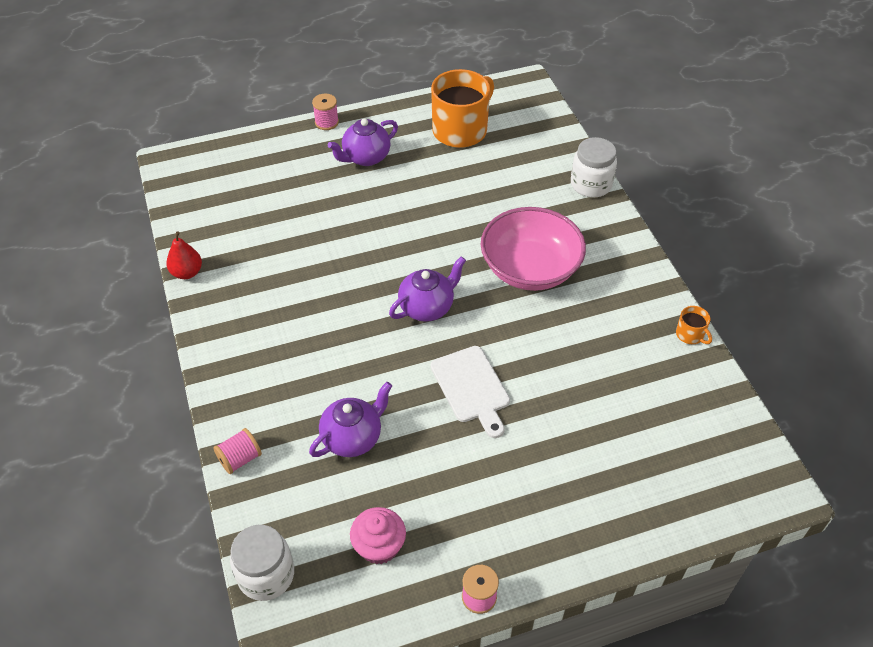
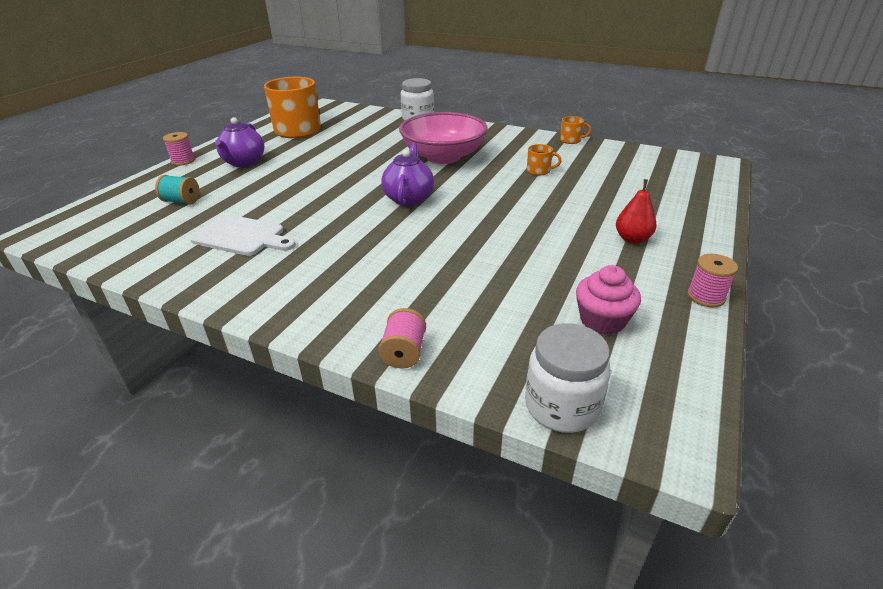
camera: 45 degrees left, 15 degrees down
red pear [166,231,202,279] -> red pear moved to [616,179,657,244]
purple teapot [309,382,392,457] -> none
white cutting board [431,346,510,438] -> white cutting board moved to [190,214,296,256]
none -> turquoise spool [155,175,200,204]
none -> orange mug [527,144,561,175]

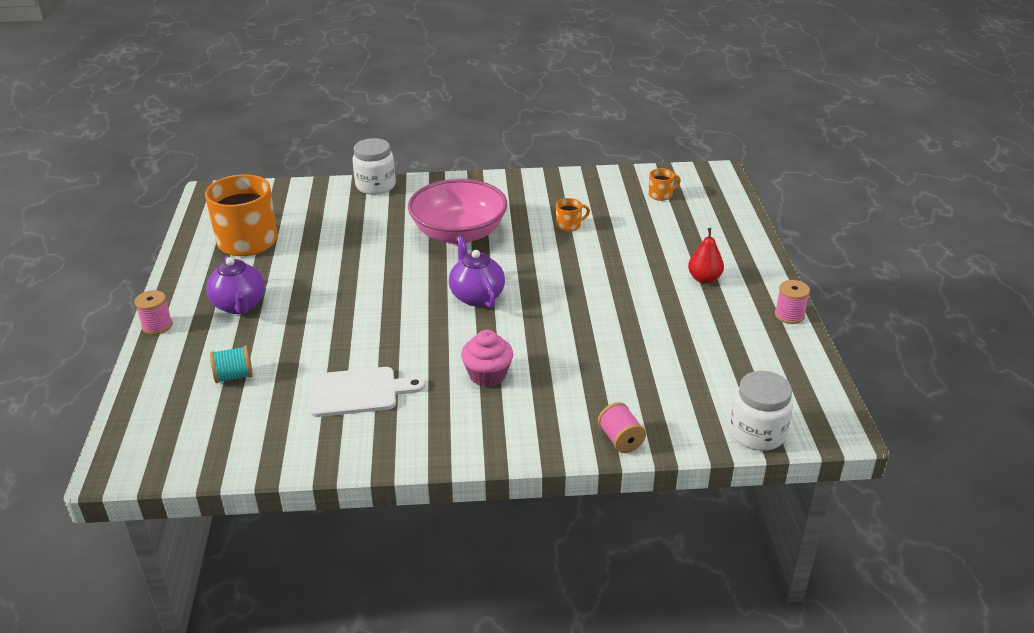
camera: 30 degrees left, 0 degrees up
orange mug [560,116,591,144] -> orange mug moved to [648,168,681,201]
pink cupcake [576,265,641,335] -> pink cupcake moved to [461,330,513,387]

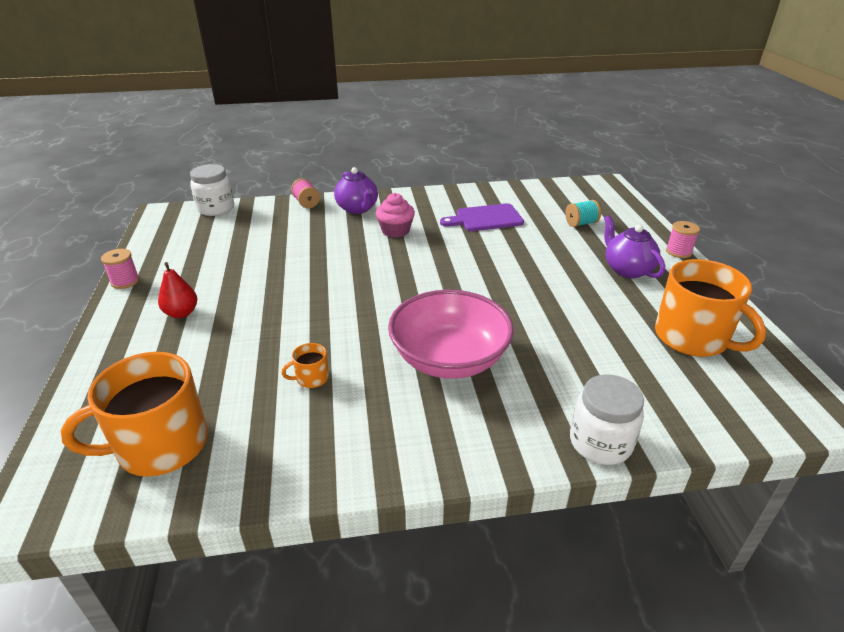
camera: 175 degrees right, 0 degrees up
white cutting board [309,367,425,417] -> purple cutting board [440,203,524,231]
purple teapot [449,236,505,308] -> purple teapot moved to [334,167,378,214]
orange mug [648,168,681,201] -> orange mug [61,352,208,477], size x2.35

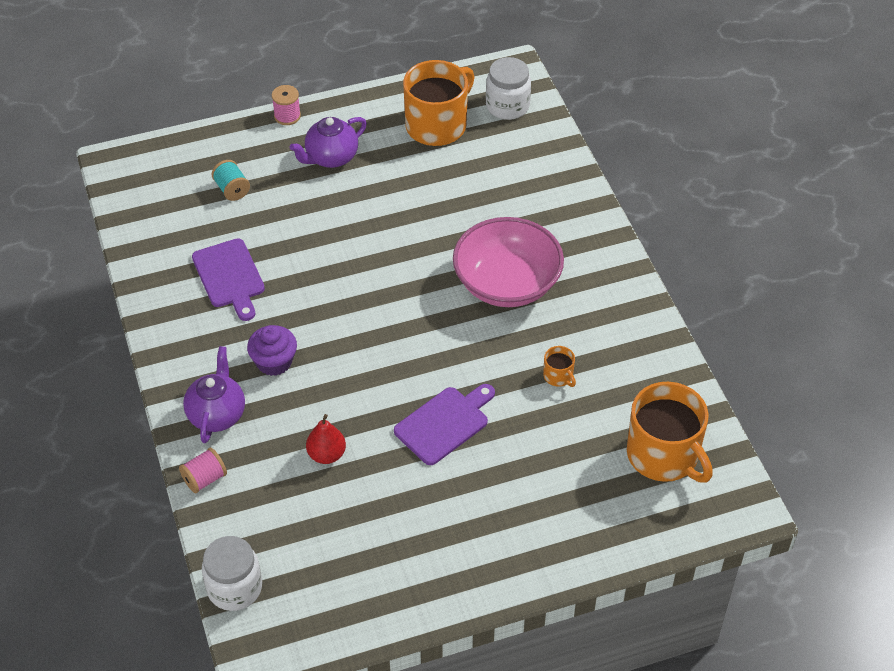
camera: 100 degrees left, 15 degrees up
pink spool [101,249,140,289] -> none
red pear [158,262,197,318] -> red pear moved to [306,414,346,464]
purple teapot [334,167,378,214] -> purple teapot turned 45 degrees counterclockwise [183,346,245,443]
pink cupcake [376,193,415,238] -> purple cupcake [247,325,297,376]
white jar [570,374,644,465] -> white jar moved to [486,57,531,120]
none -> purple cutting board [394,384,495,465]

